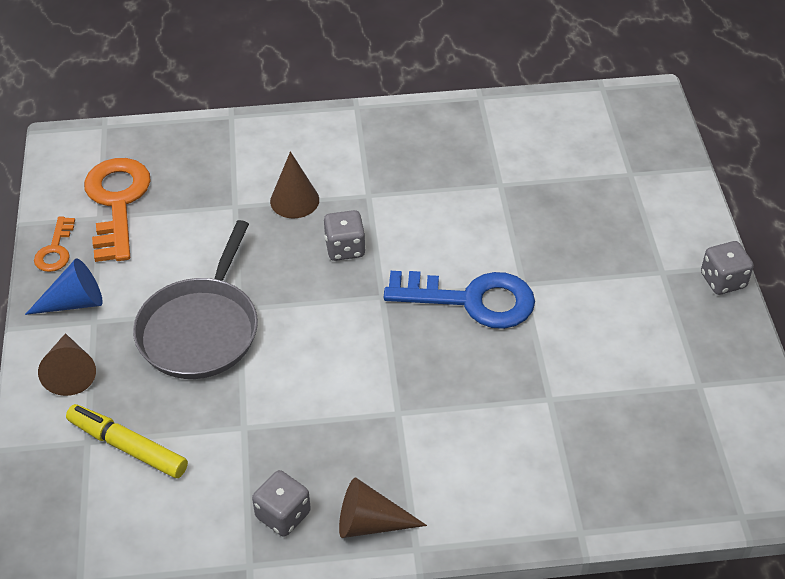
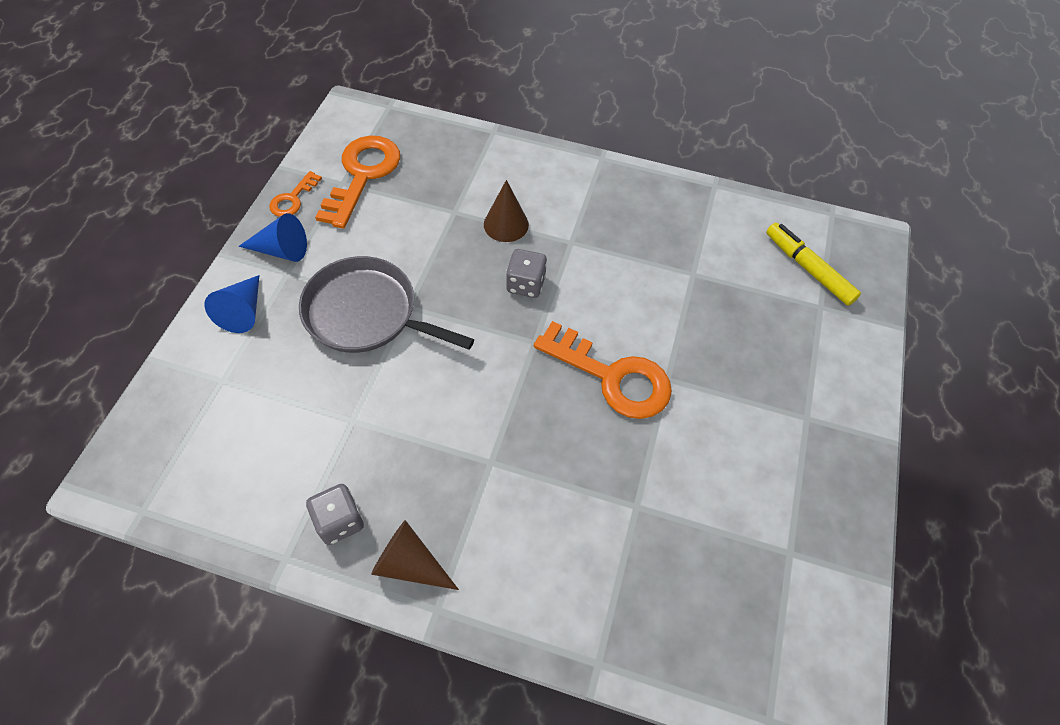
camera: 20 degrees right, 10 degrees up
brown cone [38,333,96,396] -> blue cone [205,275,260,333]
yellow marker [66,404,188,478] -> yellow marker moved to [766,223,861,306]
grey pan [133,220,258,379] -> grey pan turned 75 degrees clockwise [299,256,474,353]
blue key [384,271,535,329] -> orange key [534,321,672,419]
grey dice [701,241,754,295] -> none

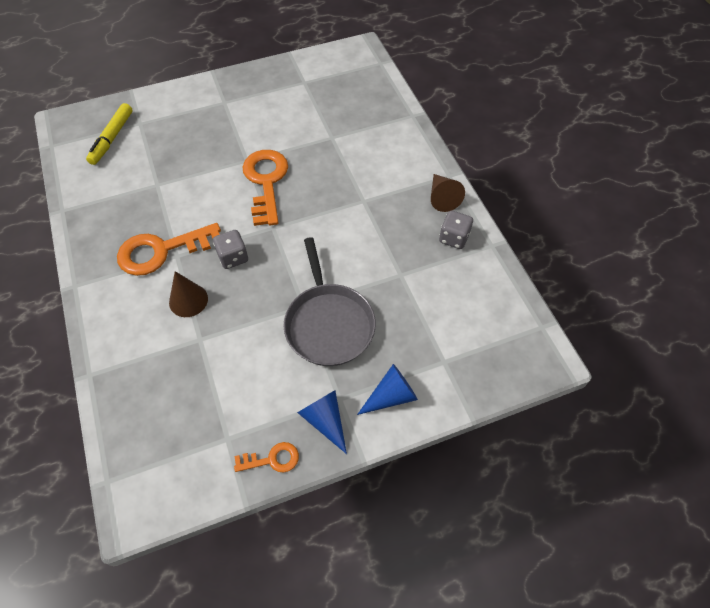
camera: 125 degrees left, 0 degrees up
orange key [315,135,400,229] -> orange key moved to [117,223,221,276]

